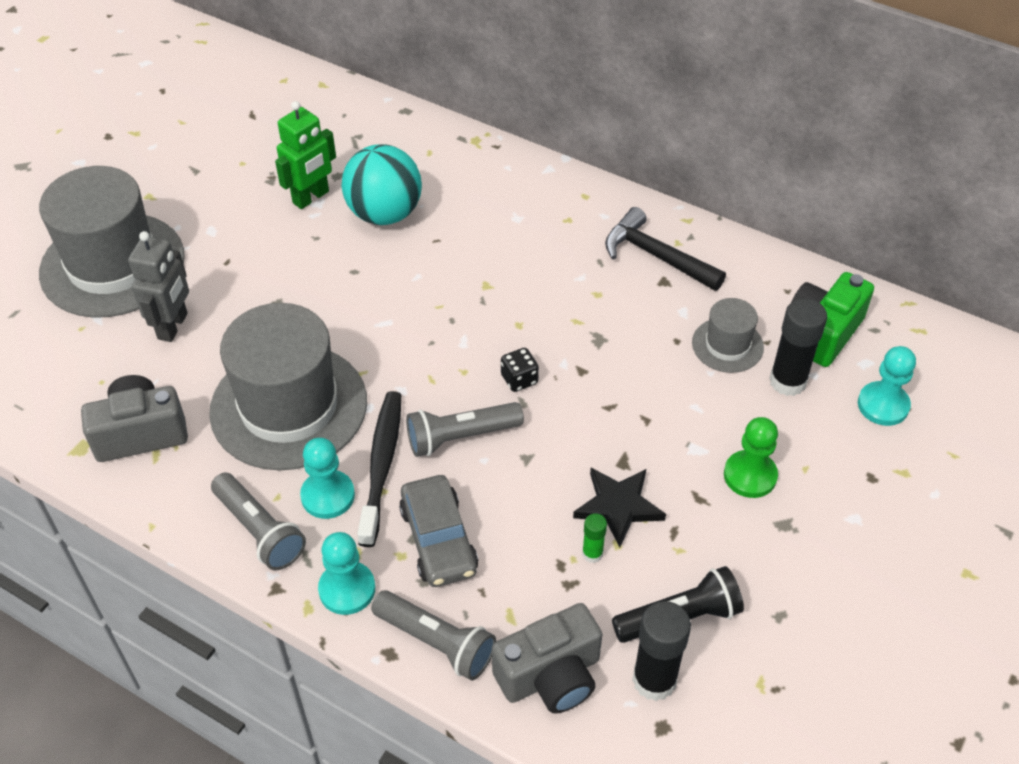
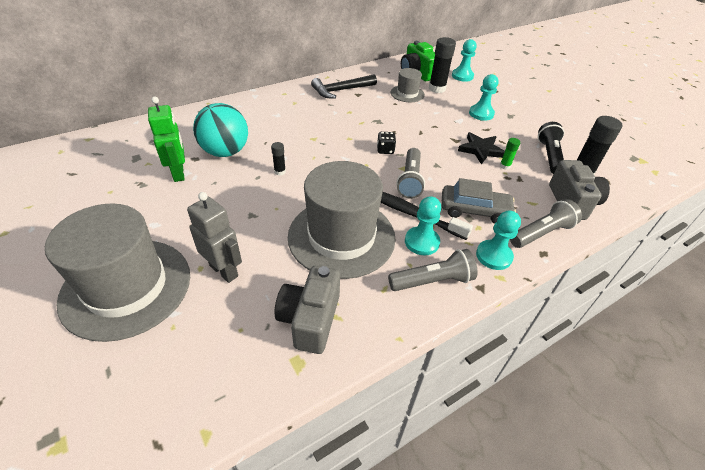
camera: 65 degrees left, 5 degrees down
green pawn [724,417,778,498] -> turquoise pawn [469,74,499,121]
none -> black glue stick [271,142,286,176]

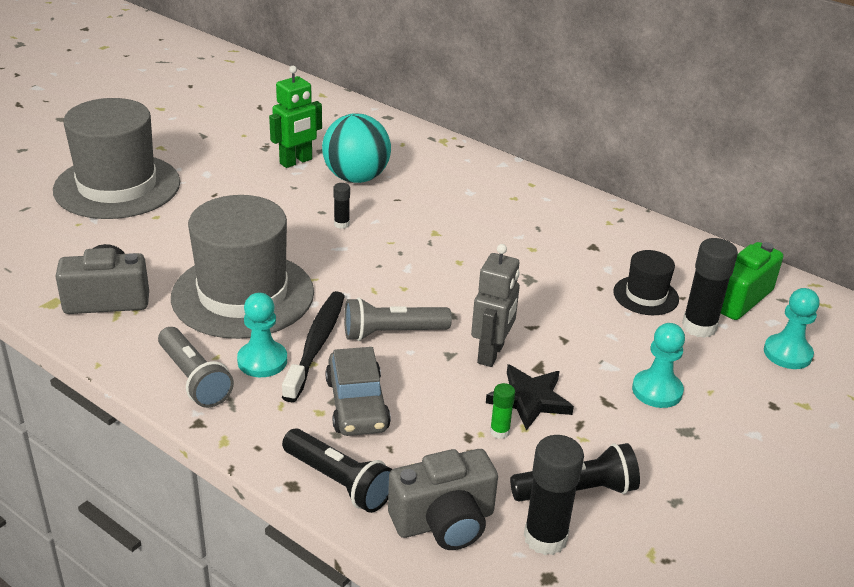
camera: 70 degrees right, 10 degrees down
grey robot [187,192,242,283] -> grey robot moved to [471,244,520,367]
black hammer [311,74,377,99] -> none
black dice [377,132,396,154] -> none
grey hat [391,68,425,102] -> black hat [613,250,679,315]
turquoise pawn [476,211,521,270] -> none
grey flashlight [510,199,582,248] -> black flashlight [282,429,392,513]

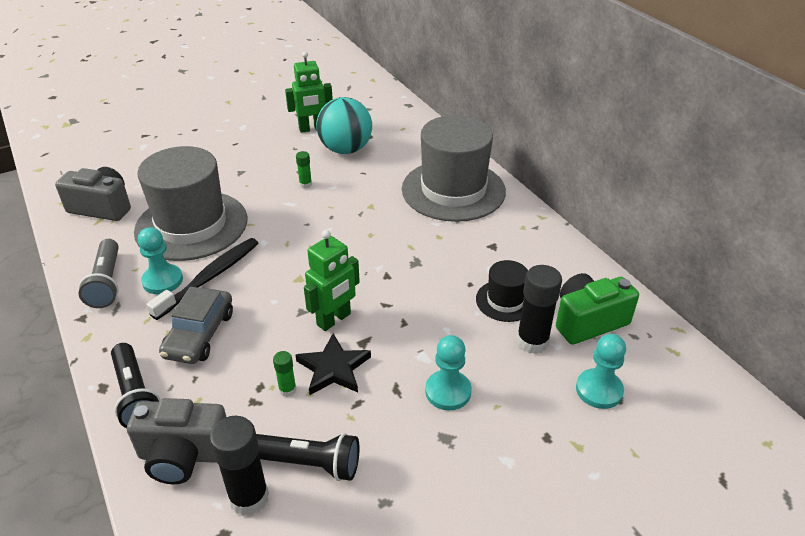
camera: 25 degrees right, 5 degrees up
grey hat [53,98,180,219] -> grey hat moved to [402,115,506,222]
black glue stick [333,183,350,229] -> green glue stick [296,151,312,188]
grey flashlight [344,297,452,341] -> none
grey robot [471,244,520,367] -> green robot [304,230,360,331]

